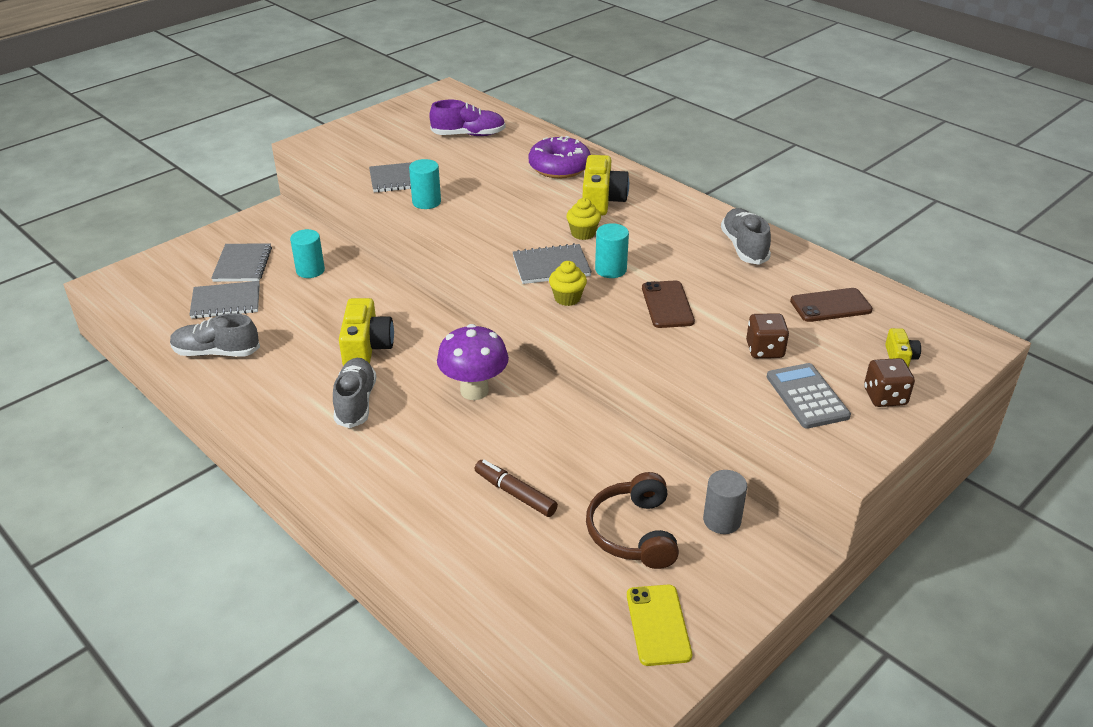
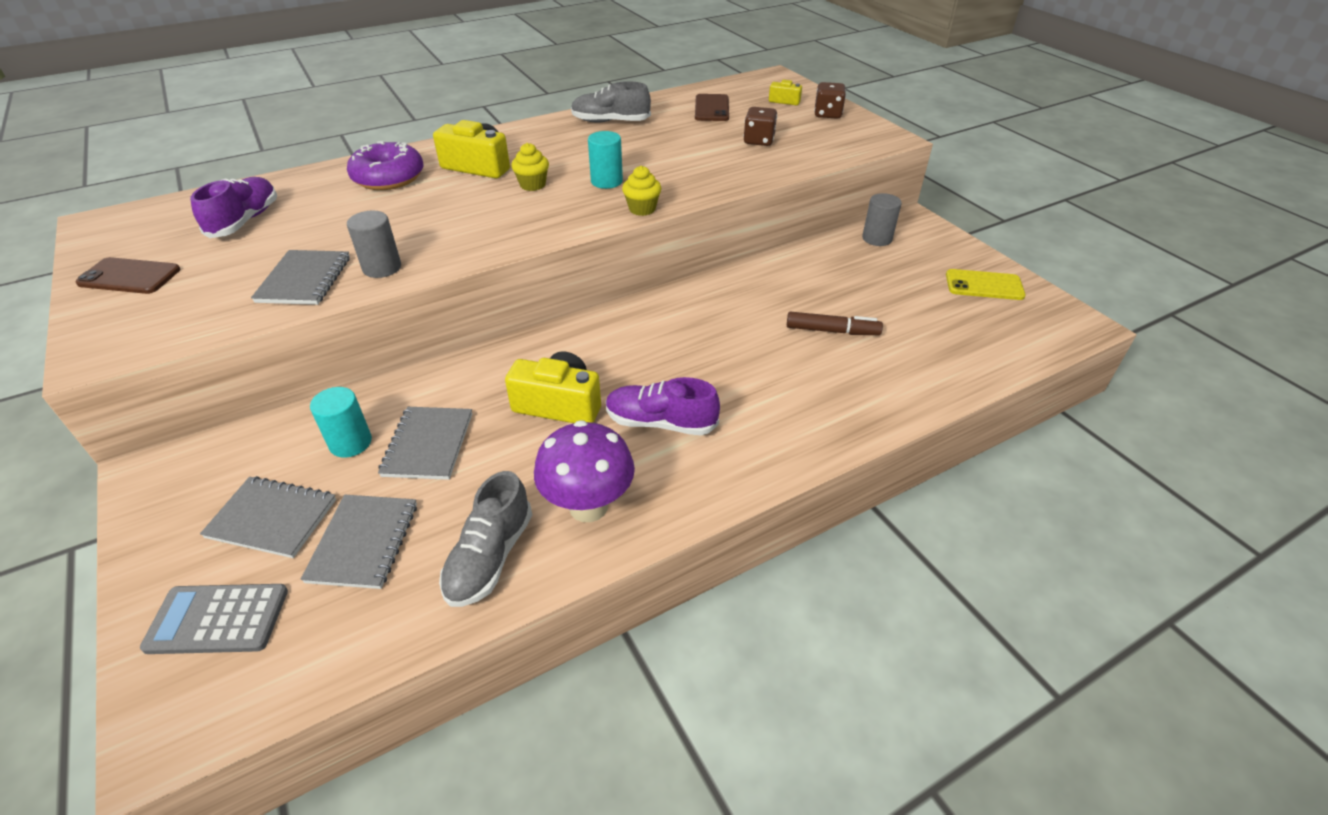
camera: 75 degrees left, 5 degrees up
grey shoe [333,358,376,428] -> purple shoe [606,377,720,436]
turquoise cylinder [409,159,441,209] -> grey cylinder [347,211,401,278]
purple mushroom [437,324,509,400] -> purple mushroom moved to [534,420,635,522]
brown marker [475,460,558,517] -> brown marker turned 135 degrees counterclockwise [787,312,883,335]
grey notebook [513,243,592,284] -> grey notebook moved to [378,407,472,480]
brown headphones [586,472,679,569] -> none
brown phone [642,280,695,328] -> brown phone moved to [76,257,180,294]
grey calculator [767,363,851,429] -> grey calculator moved to [140,584,288,654]

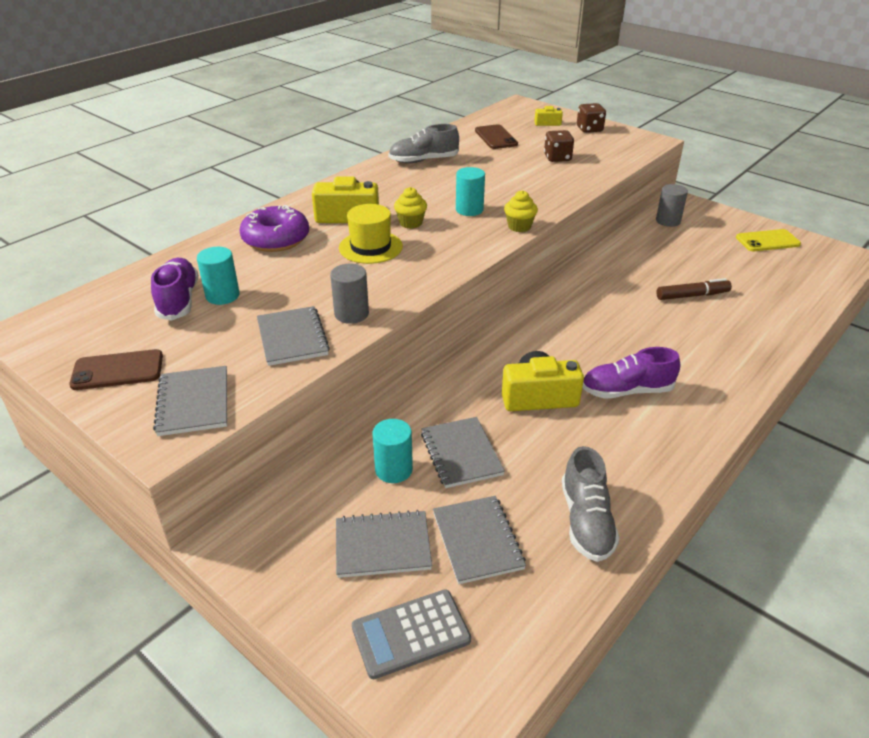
camera: 20 degrees left, 5 degrees down
purple mushroom [534,420,635,522] -> none
none -> grey notebook [153,366,227,436]
none -> turquoise cylinder [197,247,240,305]
none -> yellow hat [339,204,403,264]

